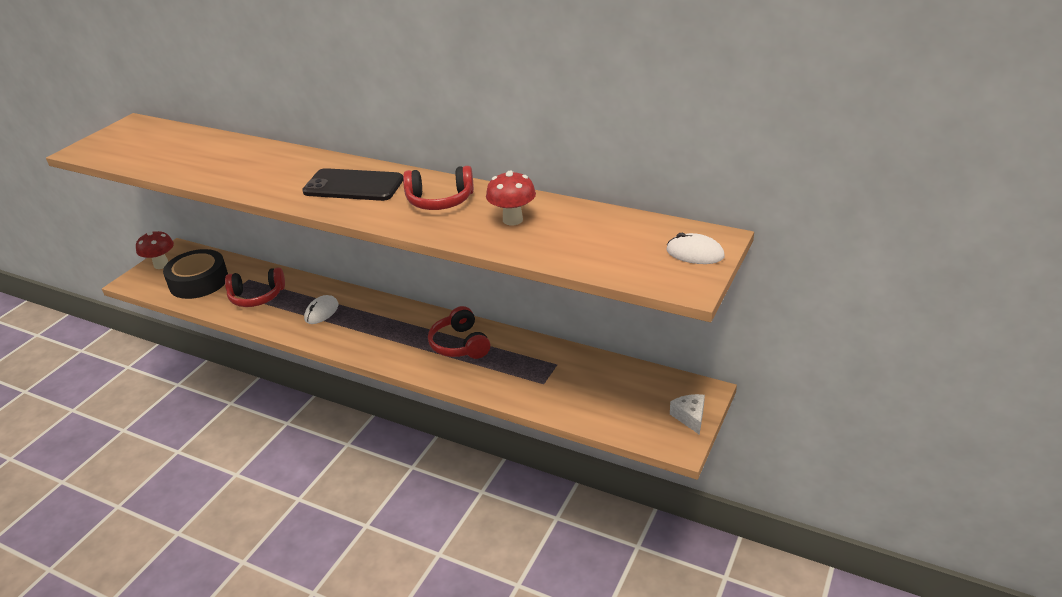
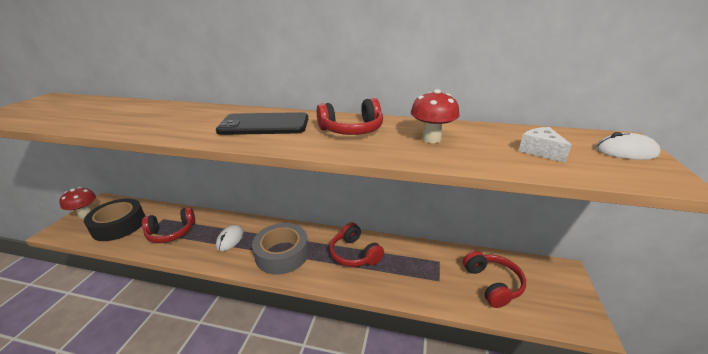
camera: 15 degrees left, 5 degrees down
white cheese [670,394,705,435] -> white cheese moved to [518,127,572,163]
none -> grey tape [252,223,309,274]
none -> red headphones [463,251,526,308]

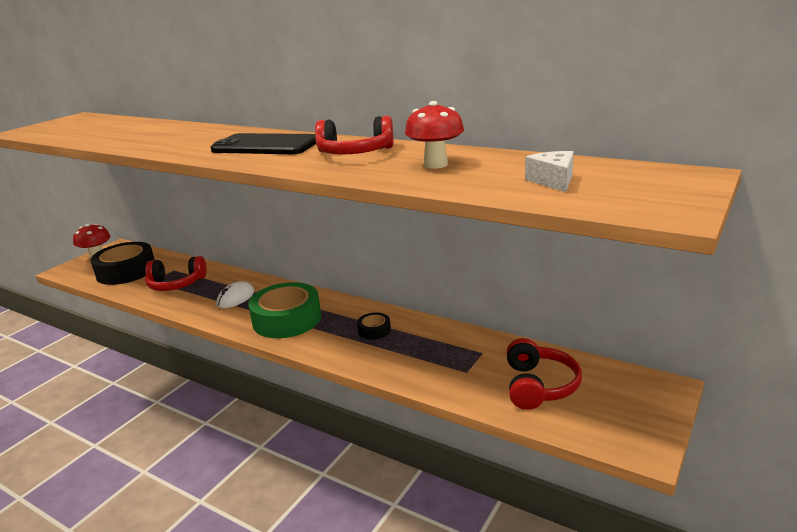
camera: 20 degrees right, 5 degrees down
grey tape [252,223,309,274] -> green tape [248,282,321,338]
red headphones [329,222,384,267] -> black tape [357,312,391,340]
white mouse [595,132,661,160] -> none

